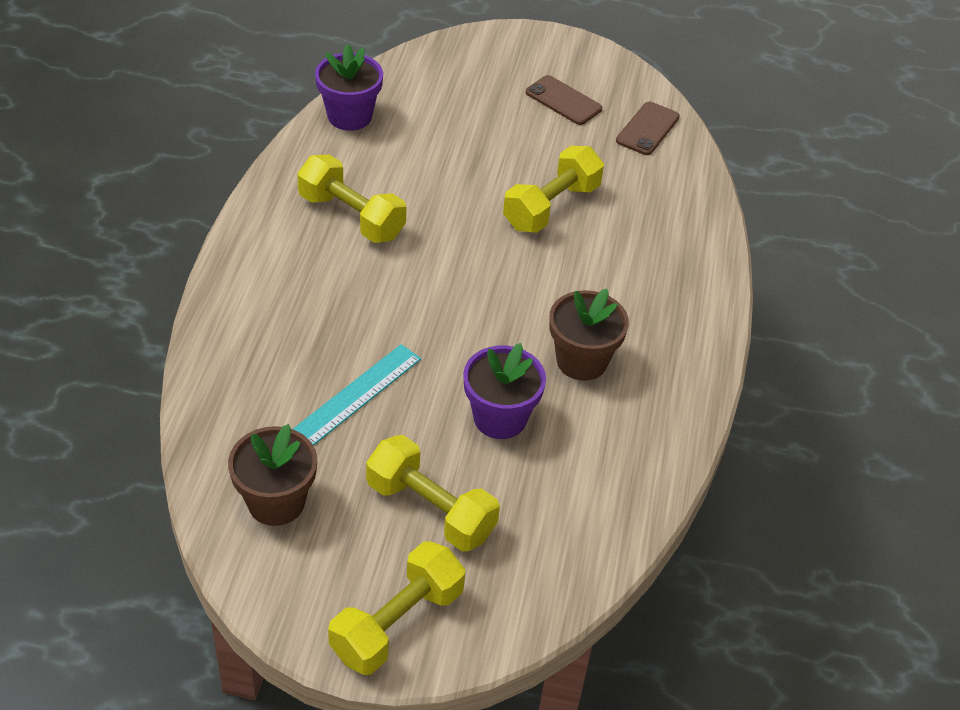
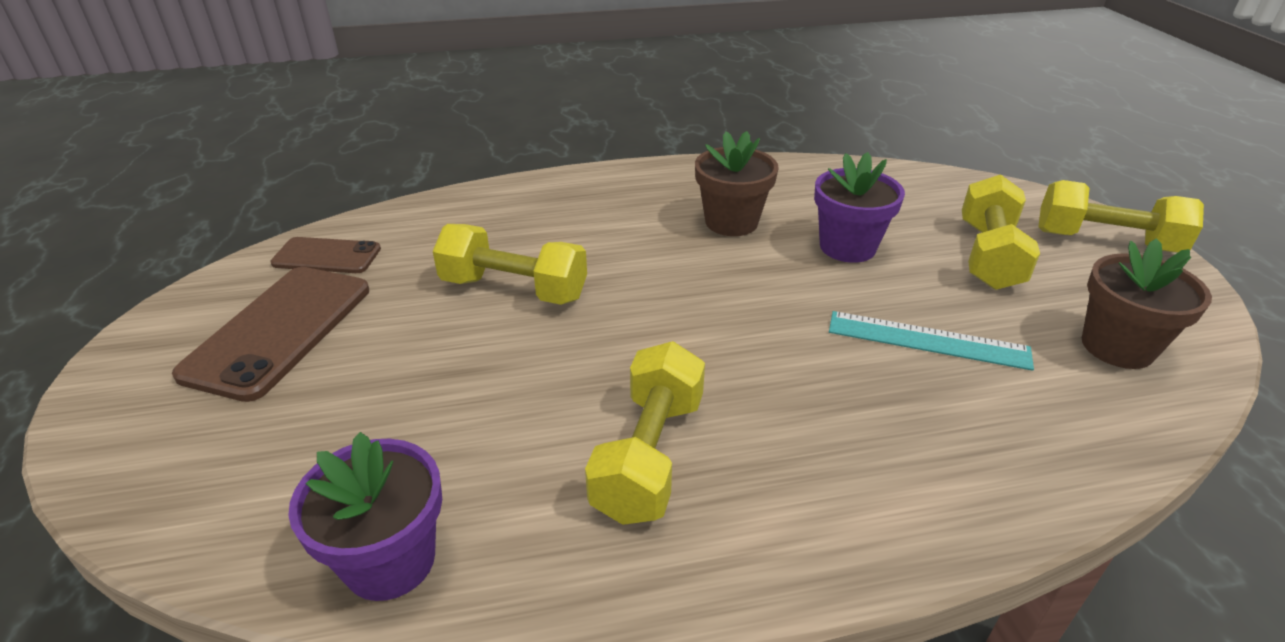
camera: 110 degrees left, 10 degrees down
brown phone [526,75,602,125] -> brown phone [172,267,369,402], size x1.70

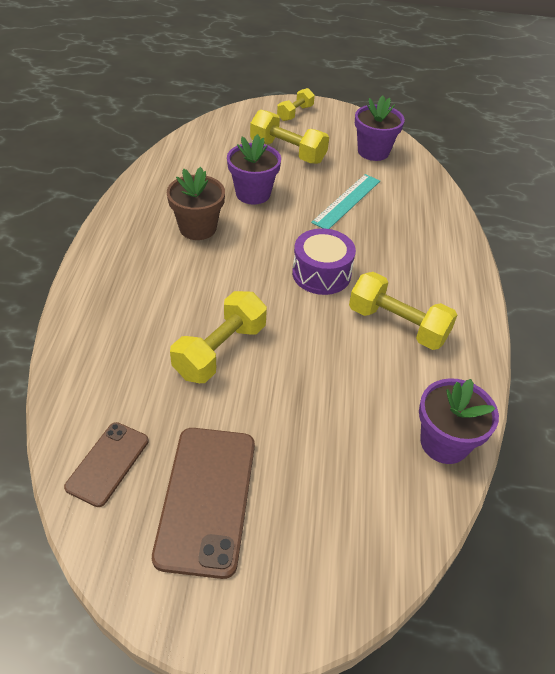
camera: 75 degrees left, 10 degrees up
brown phone [172,267,369,402] -> brown phone turned 60 degrees clockwise [152,428,255,579]
yellow dumbbell [1038,180,1204,253] -> yellow dumbbell [277,88,315,121], size x0.61
brown flower pot [1082,238,1212,369] -> purple flower pot [355,96,405,161]
none -> purple drum [292,228,356,295]

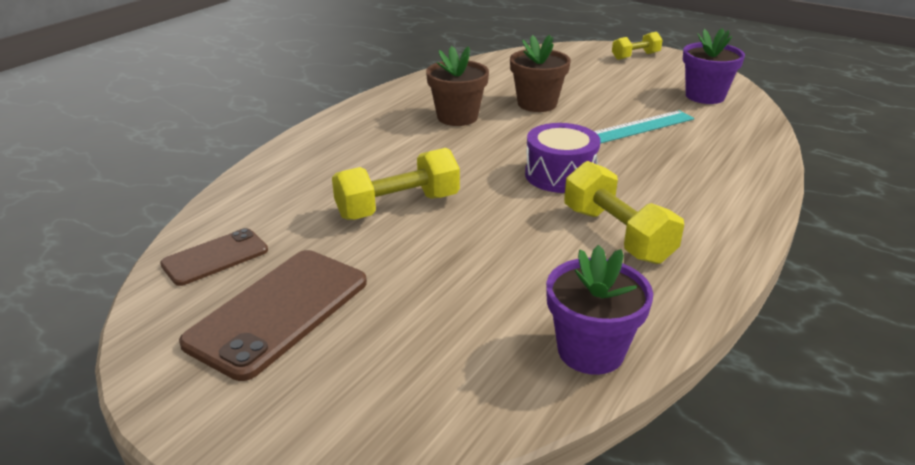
camera: 30 degrees right, 15 degrees down
purple flower pot [227,134,281,205] -> brown flower pot [510,35,571,112]
yellow dumbbell [250,110,329,164] -> none

